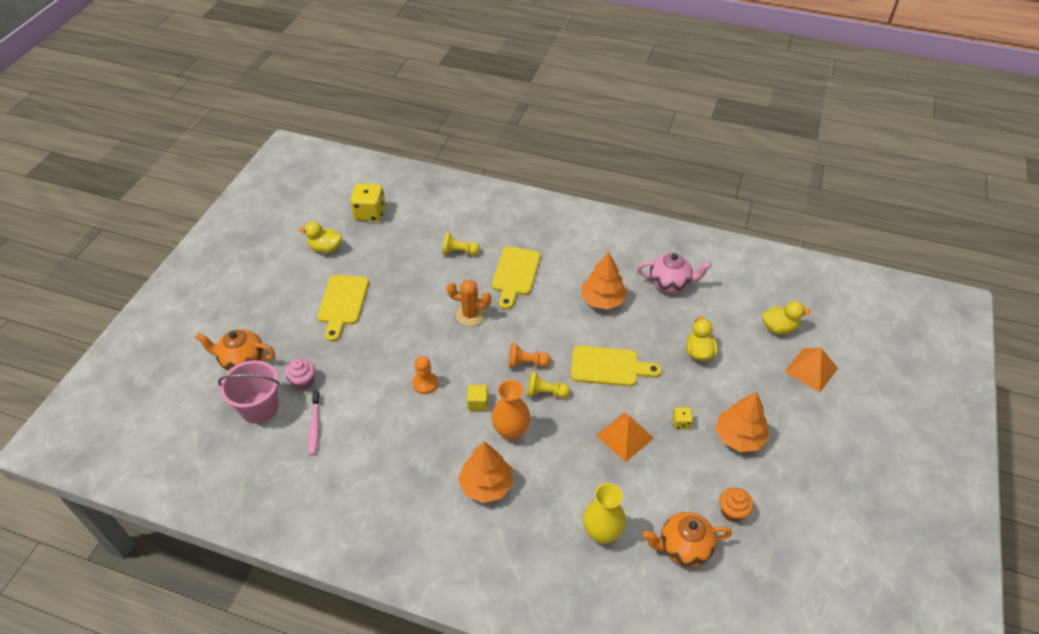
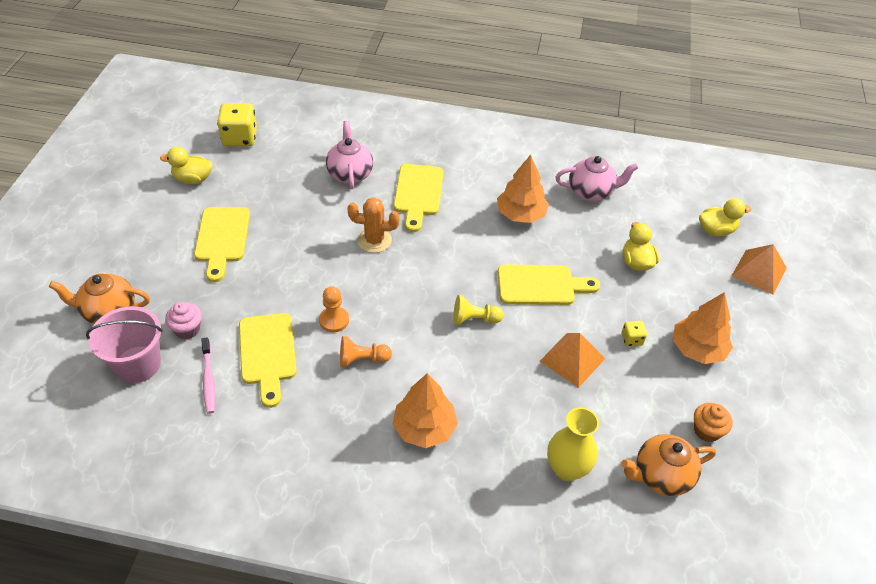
camera: 10 degrees left, 0 degrees up
yellow pawn [442,232,480,255] -> pink teapot [326,121,373,189]
yellow cube [467,385,488,411] -> none
orange vase [491,380,531,441] -> none
orange pawn [508,343,550,368] -> orange pawn moved to [340,336,392,368]
none -> yellow cutting board [239,313,297,408]

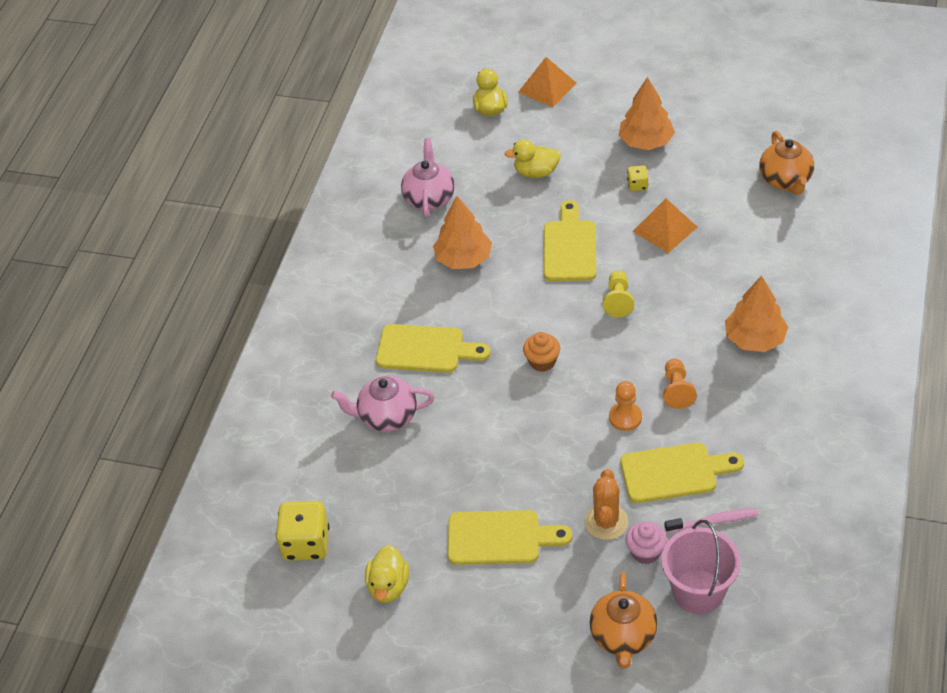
camera: 80 degrees left, 0 degrees up
orange cactus [347,197,400,253] -> orange cactus moved to [585,469,628,540]
yellow vase [547,407,599,481] -> none
orange cupcake [694,403,733,442] -> orange cupcake moved to [523,332,560,372]

